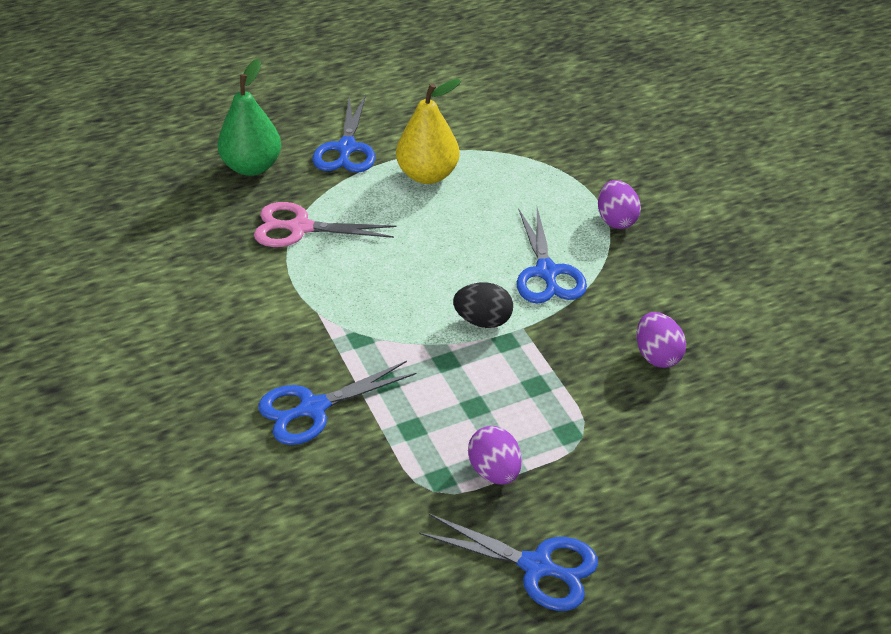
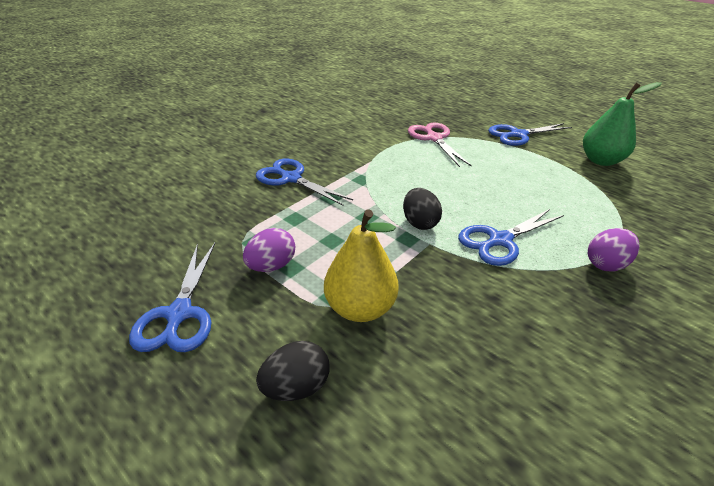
camera: 65 degrees right, 5 degrees down
green pear [217,59,281,176] -> green pear moved to [583,82,662,166]
yellow pear [396,79,461,184] -> yellow pear moved to [324,209,399,322]
purple egg [636,312,686,368] -> none
none -> black egg [256,341,329,401]

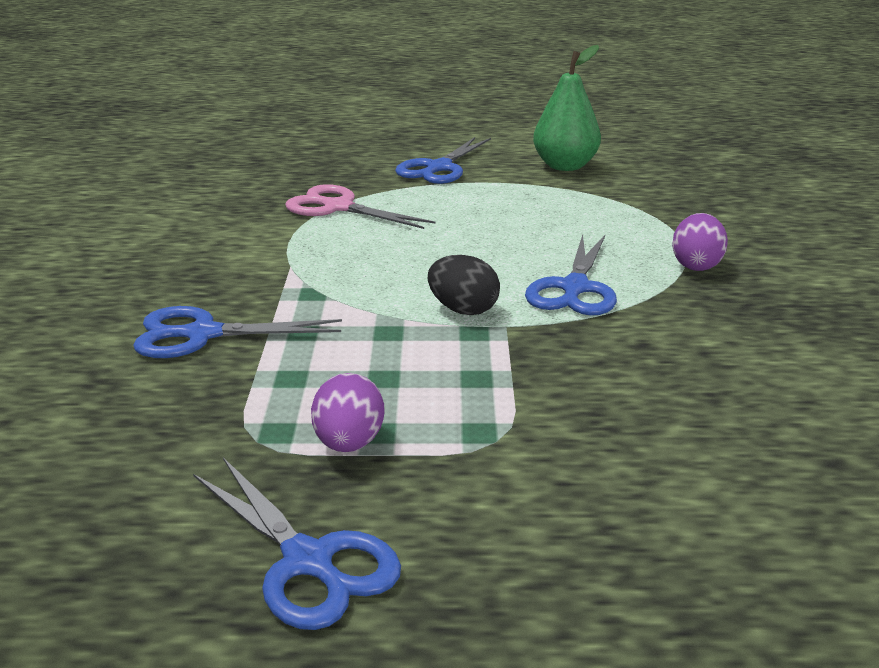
camera: 40 degrees left, 10 degrees down
black egg [256,341,329,401] -> none
yellow pear [324,209,399,322] -> none

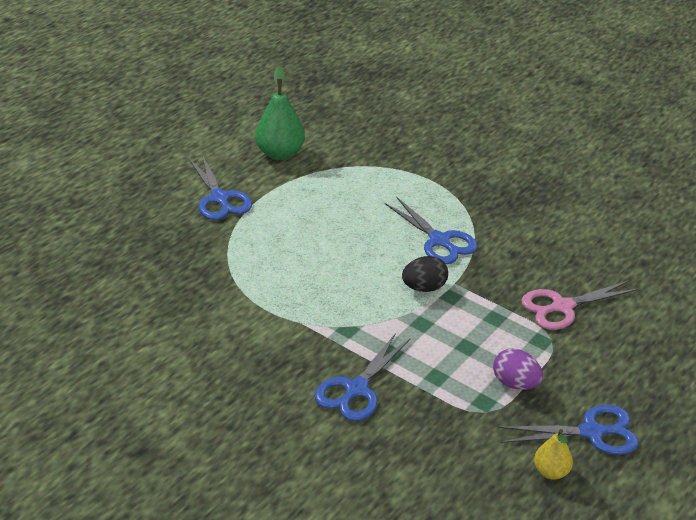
camera: 55 degrees left, 10 degrees up
pink scissors [285,184,435,229] -> pink scissors moved to [521,281,638,330]
purple egg [672,213,728,271] -> none
none -> yellow pear [534,429,573,480]

